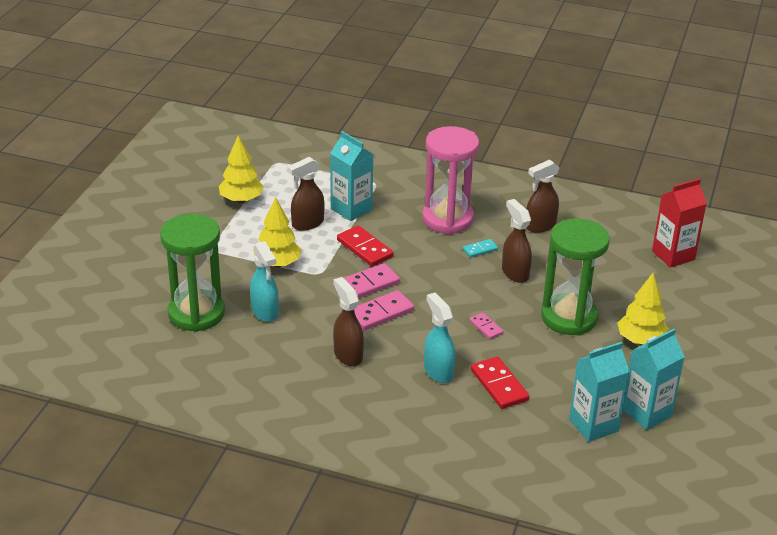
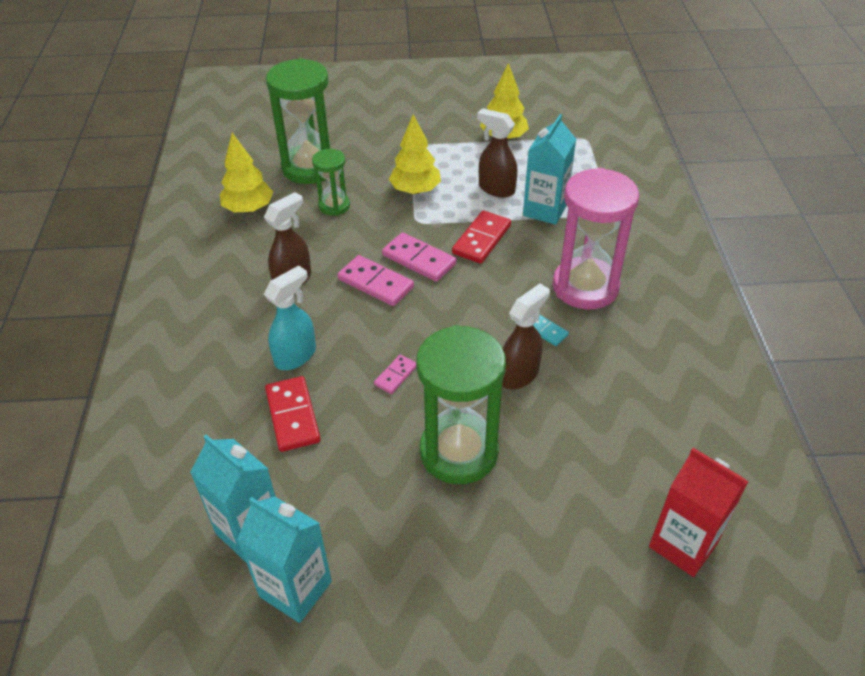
camera: 70 degrees right, 10 degrees up
turquoise spray bottle [250,241,279,322] -> green hourglass [312,149,350,216]
red domino [471,356,529,409] -> red domino turned 60 degrees counterclockwise [265,376,321,452]
brown spray bottle [526,159,560,233] -> none
yellow tree [618,273,669,344] -> yellow tree moved to [220,133,273,213]

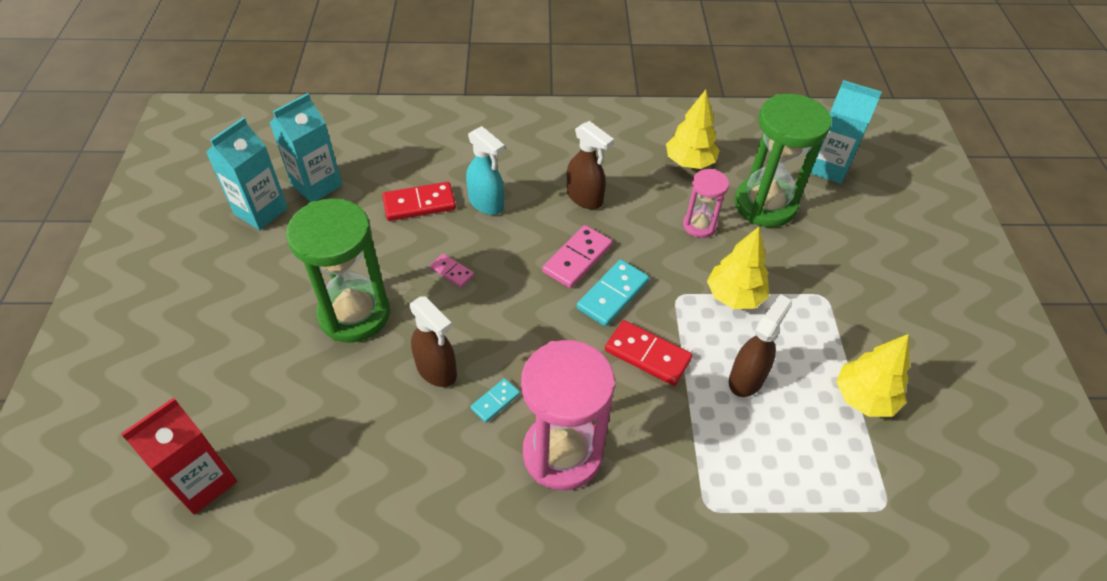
camera: 90 degrees right, 5 degrees up
green hourglass [312,149,350,216] -> pink hourglass [683,169,729,238]
pink domino [382,232,456,282] -> turquoise domino [577,260,649,327]
turquoise carton [523,114,576,225] -> turquoise carton moved to [810,80,882,184]

